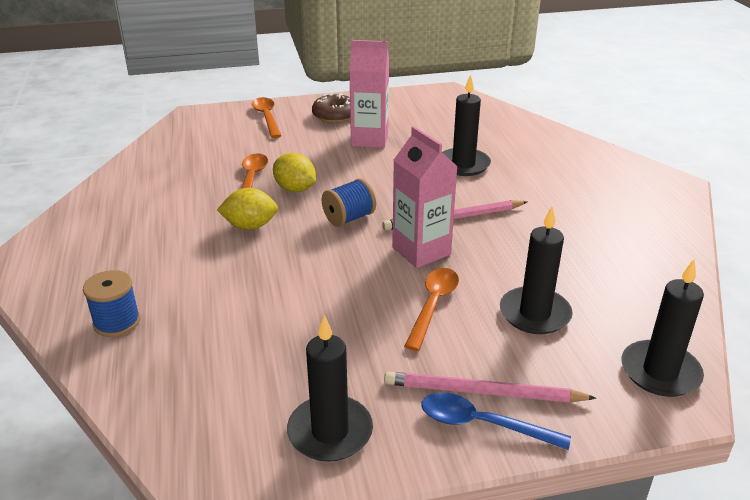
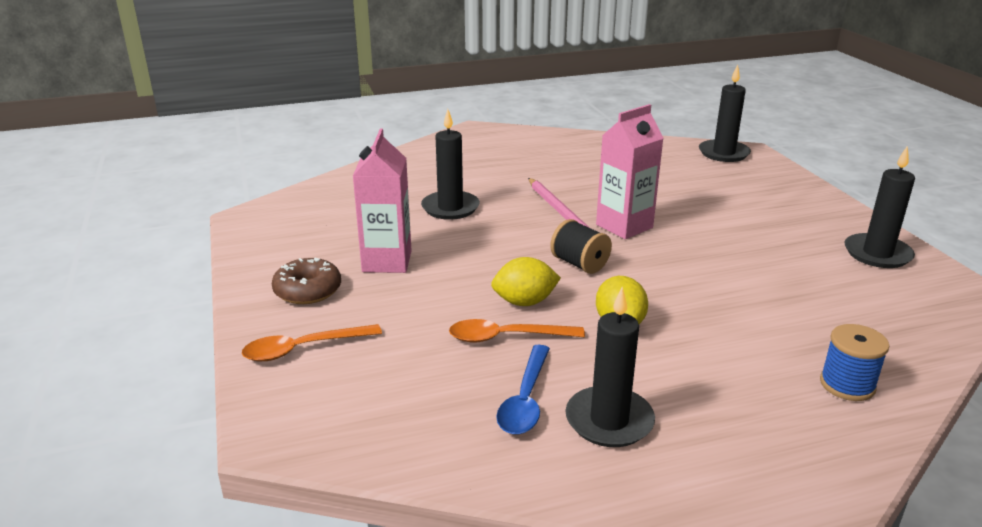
camera: 95 degrees left, 5 degrees down
yellow lemon [273,153,316,192] -> yellow lemon turned 45 degrees clockwise [491,257,561,306]
blue spool [322,178,376,227] -> black spool [550,219,612,274]
pink pencil [384,372,596,402] -> none
orange spoon [404,268,459,351] -> none
blue spoon [421,393,571,450] -> blue spoon moved to [496,345,550,435]
black candle [500,207,573,334] -> black candle moved to [565,287,655,447]

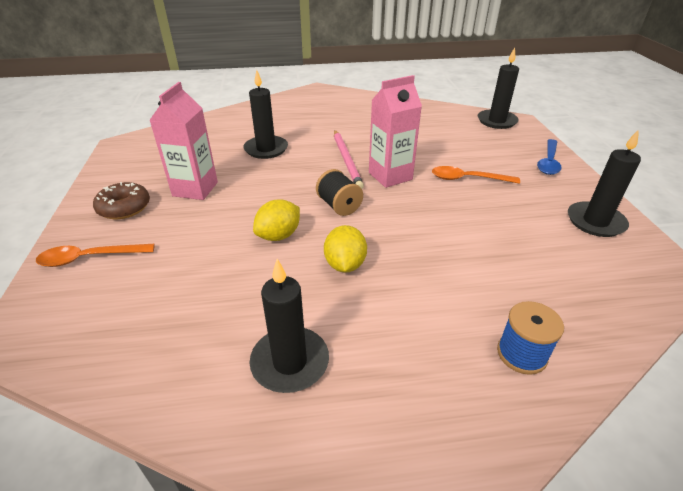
camera: 10 degrees right, 10 degrees up
orange spoon [449,319,585,343] -> orange spoon moved to [432,166,520,184]
yellow lemon [491,257,561,306] -> yellow lemon turned 45 degrees counterclockwise [253,199,300,241]
blue spoon [496,345,550,435] -> blue spoon moved to [537,139,562,175]

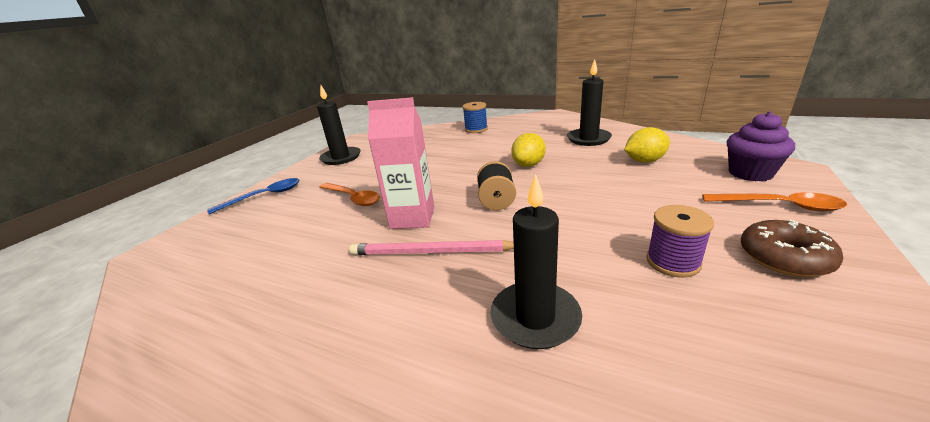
camera: 145 degrees left, 10 degrees down
pink carton [149,82,218,200] -> purple spool [646,205,714,278]
yellow lemon [253,199,300,241] -> yellow lemon moved to [624,127,670,163]
pink pencil [334,130,364,189] -> pink pencil turned 105 degrees counterclockwise [349,240,514,255]
black candle [478,48,519,129] -> none
none -> purple cupcake [727,112,795,181]

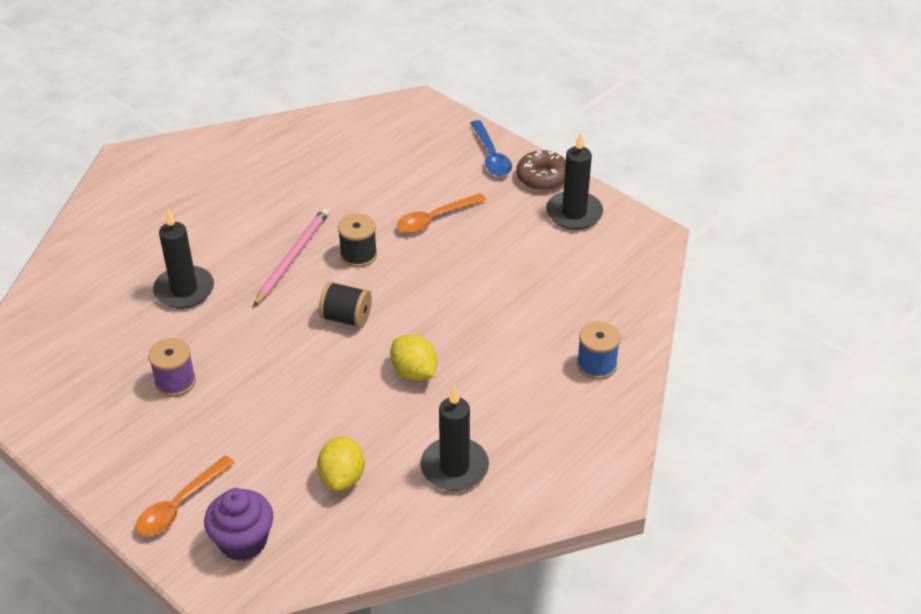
camera: 105 degrees right, 15 degrees up
pink carton [367,97,434,229] -> black spool [338,214,377,268]
brown donut [741,220,843,277] -> brown donut moved to [516,150,566,191]

